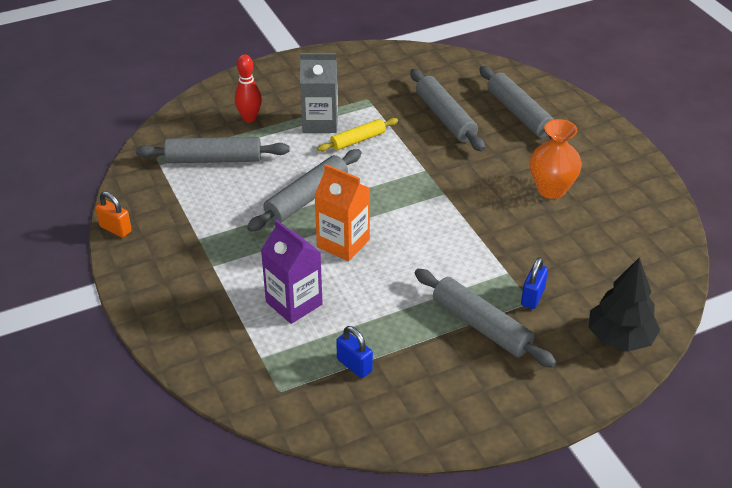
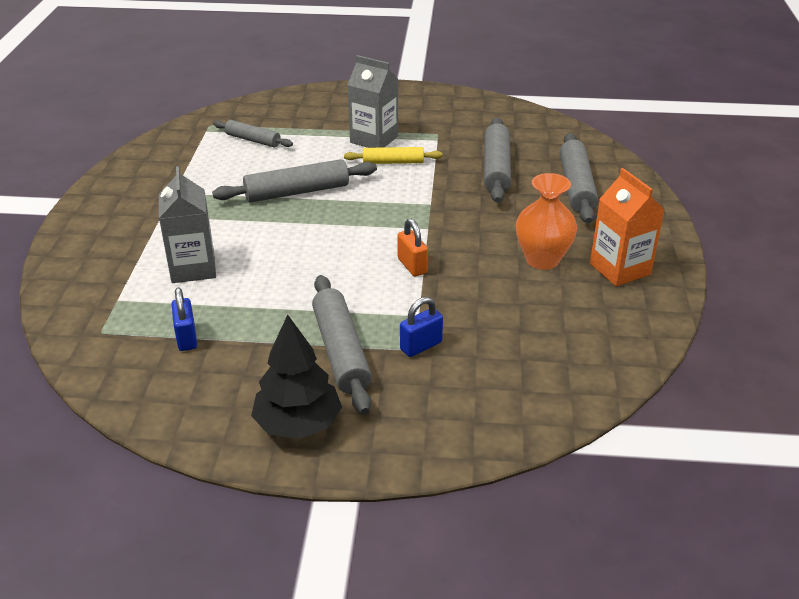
camera: 30 degrees right, 5 degrees down
orange padlock [95,191,132,238] -> orange padlock moved to [397,219,428,276]
grey rolling pin [136,137,290,163] -> grey rolling pin [213,120,293,147], size x0.62
red bowling pin [235,54,262,122] -> none
purple carton [261,220,323,324] -> grey carton [159,166,216,283]
orange carton [314,164,370,261] -> orange carton moved to [590,168,665,286]
black tree [589,257,660,352] -> black tree moved to [251,315,342,439]

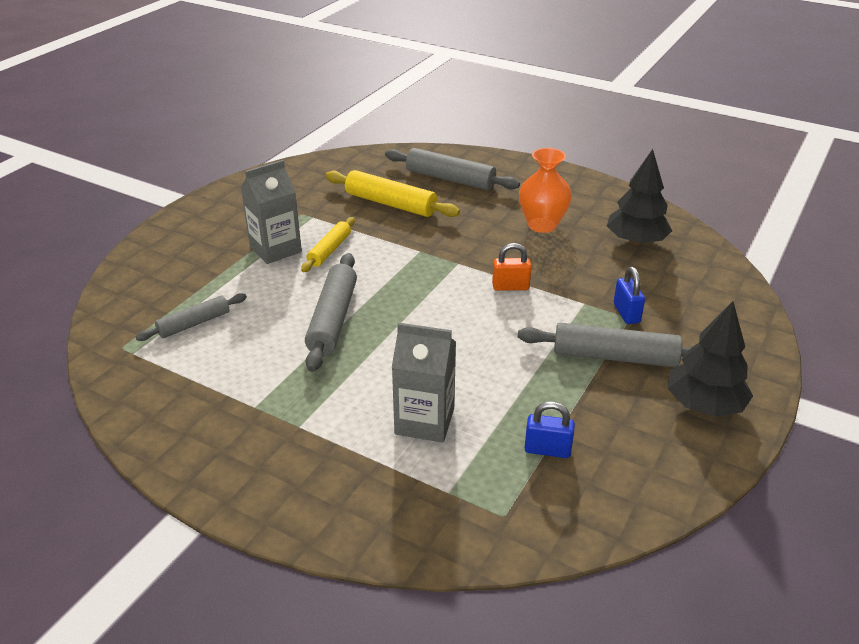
camera: 65 degrees left, 0 degrees up
grey rolling pin [484,118,511,203] -> yellow rolling pin [325,170,460,217]
orange carton [590,168,665,286] -> none
none -> black tree [607,149,672,245]

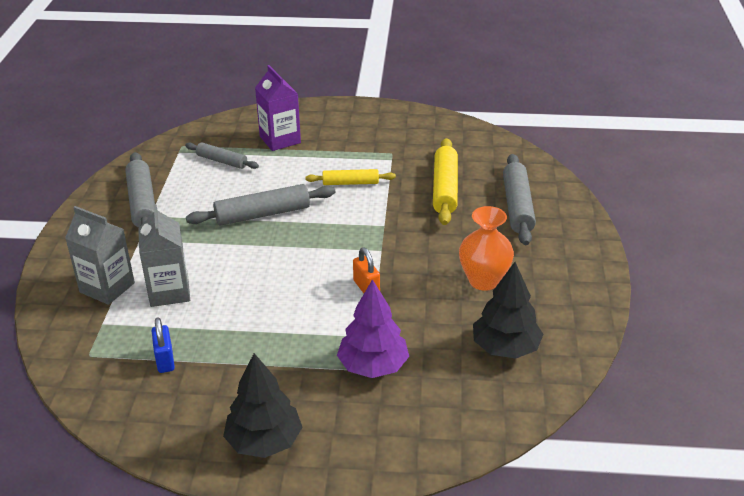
camera: 65 degrees right, 0 degrees up
grey carton [241,160,302,264] -> grey carton moved to [65,206,135,305]
grey rolling pin [517,323,690,367] -> grey rolling pin moved to [125,152,155,228]
blue padlock [613,267,645,324] -> purple tree [337,279,409,378]
none -> purple carton [255,65,301,151]

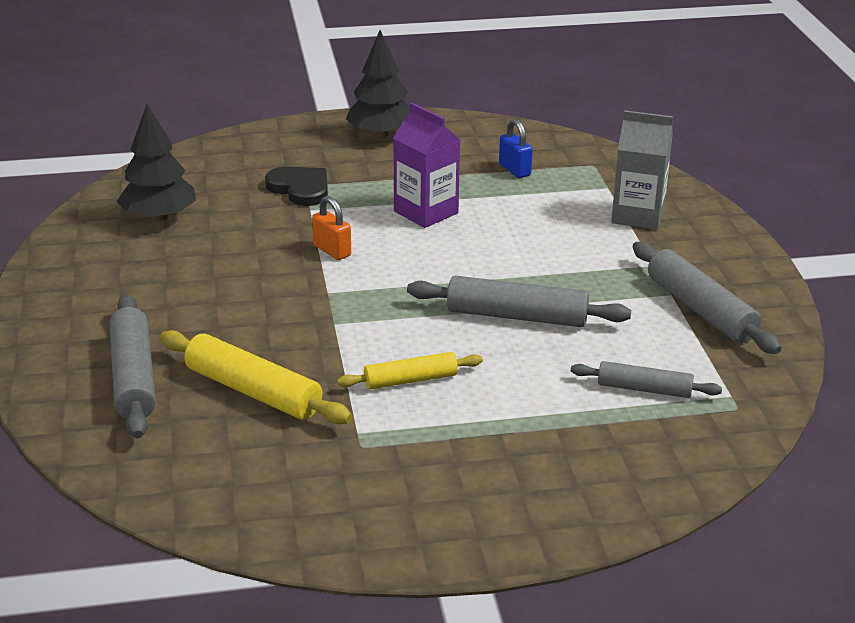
camera: 165 degrees right, 5 degrees down
grey carton [138,204,190,307] -> none
grey rolling pin [186,184,335,226] -> grey rolling pin turned 45 degrees clockwise [407,276,631,327]
purple carton [255,65,301,151] -> purple carton moved to [393,103,460,228]
purple tree [337,279,409,378] -> black heart [265,167,328,206]
yellow rolling pin [433,138,458,225] -> yellow rolling pin turned 45 degrees counterclockwise [160,330,352,424]
orange vase [459,206,514,291] -> none

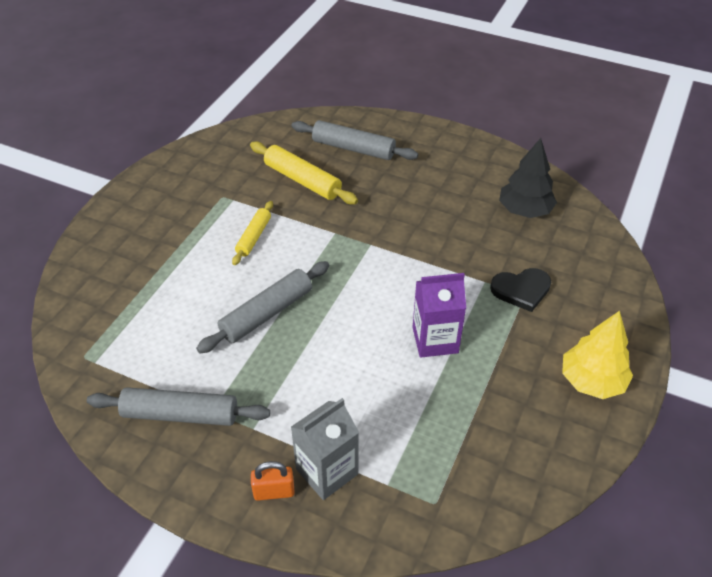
camera: 125 degrees right, 15 degrees up
yellow rolling pin [160,330,352,424] -> yellow rolling pin turned 60 degrees clockwise [250,141,358,205]
orange padlock [312,196,351,260] -> orange padlock moved to [251,461,295,501]
black tree [346,30,410,138] -> yellow tree [562,311,633,399]
blue padlock [499,119,533,178] -> none
grey rolling pin [571,361,722,398] -> none

